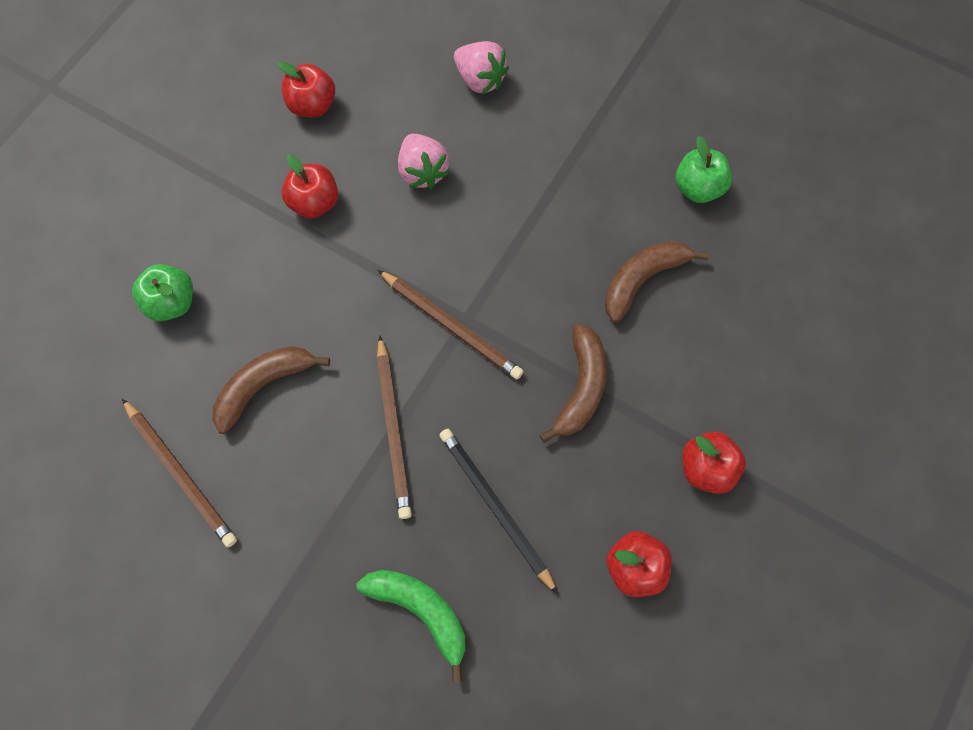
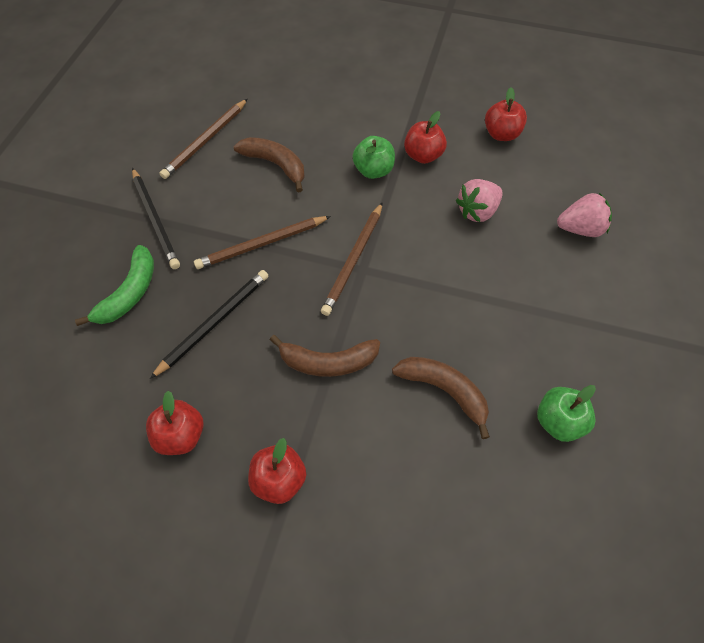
camera: 75 degrees right, 10 degrees down
green apple [132,264,193,321] -> green apple moved to [353,136,395,179]
pink strawberry [454,41,509,94] -> pink strawberry turned 120 degrees counterclockwise [557,193,612,237]
none -> black pencil [132,168,180,269]

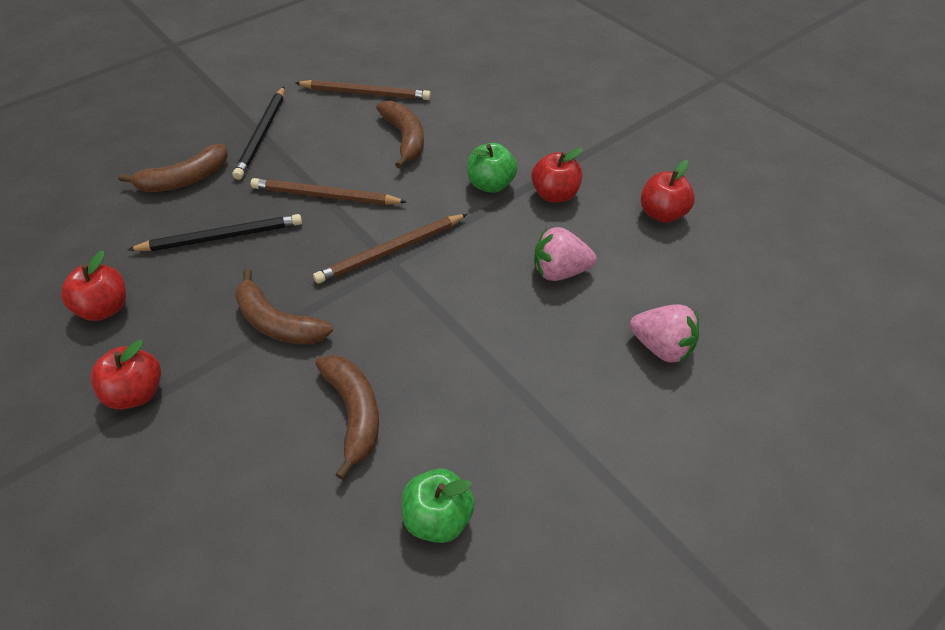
camera: 35 degrees right, 10 degrees down
green banana [75,245,154,326] -> brown banana [118,143,228,192]
brown pencil [159,99,247,179] -> brown pencil turned 150 degrees counterclockwise [296,80,431,100]

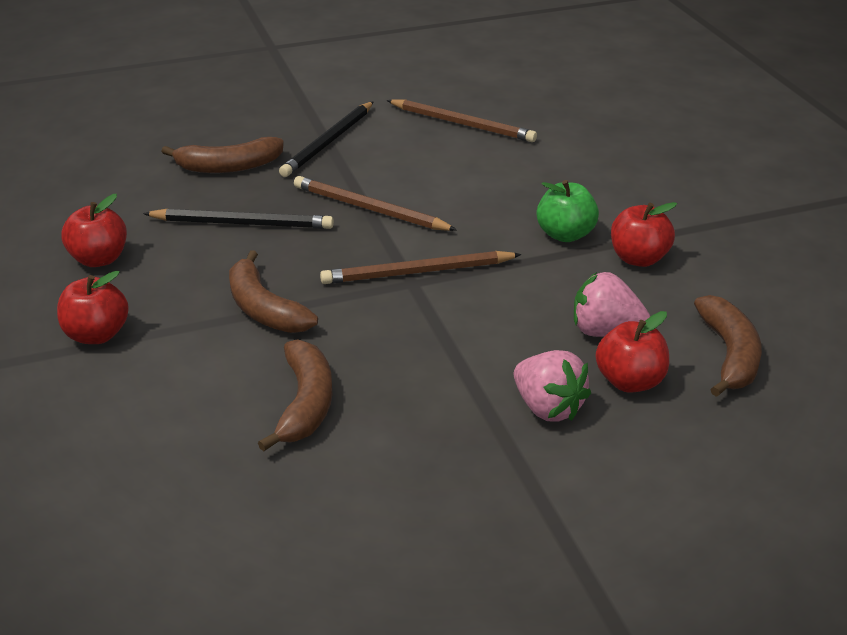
camera: 20 degrees right, 15 degrees down
brown banana [376,101,424,169] -> brown banana moved to [694,295,762,397]
green apple [402,468,475,543] -> none
pink strawberry [630,304,699,363] -> pink strawberry moved to [514,350,591,422]
red apple [641,160,695,223] -> red apple moved to [596,311,669,393]

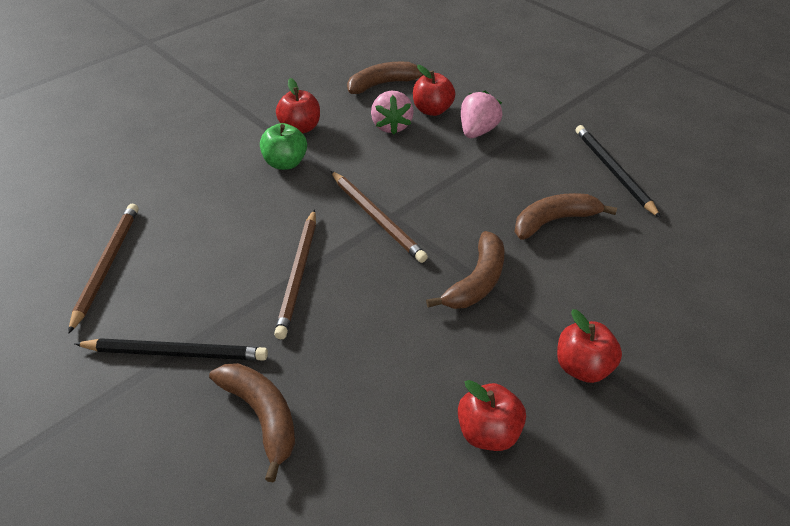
camera: 115 degrees left, 10 degrees up
black pencil [143,208,334,229] -> black pencil moved to [575,125,661,218]

